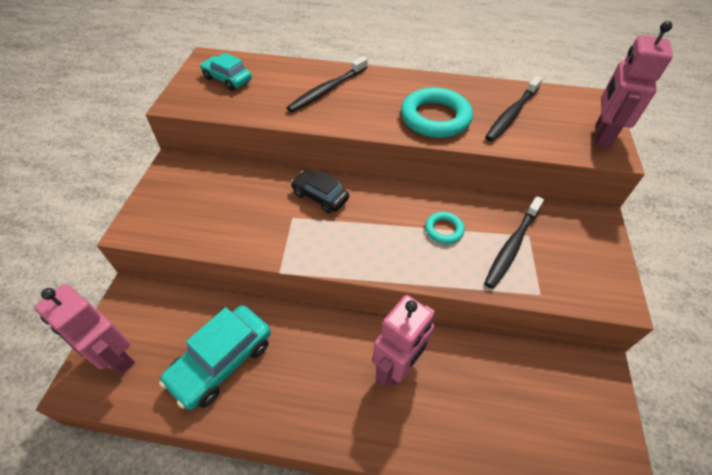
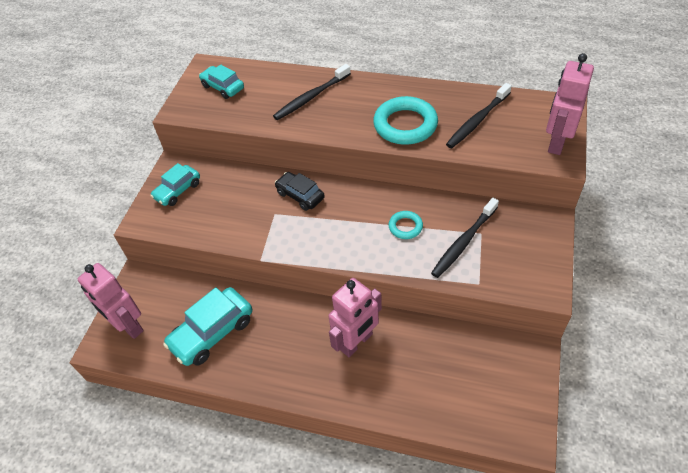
camera: 10 degrees right, 0 degrees up
none -> turquoise car [150,163,200,206]

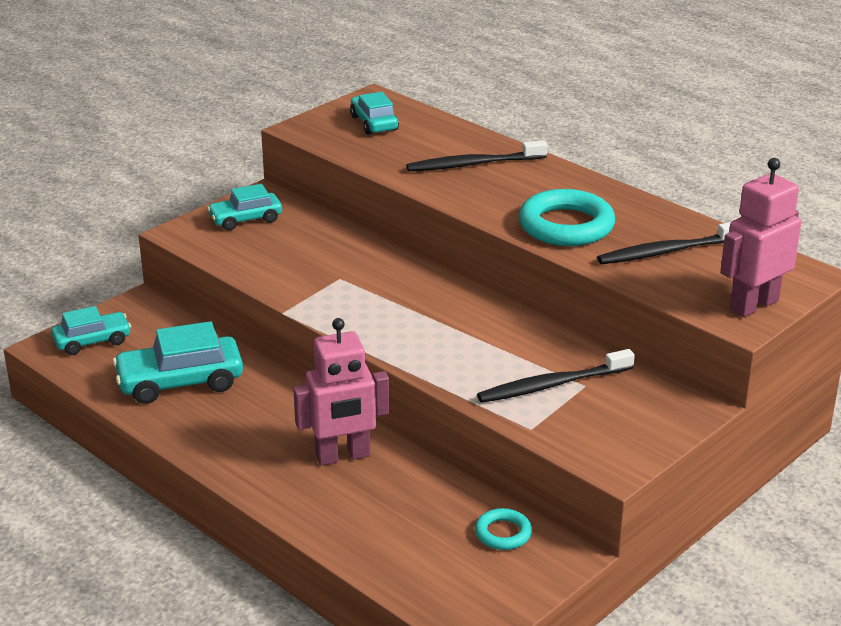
camera: 25 degrees right, 20 degrees down
pink robot [78,263,144,339] -> turquoise car [51,306,131,355]
black car [275,172,325,211] -> none
turquoise ring [389,211,423,239] -> turquoise ring moved to [475,508,532,550]

